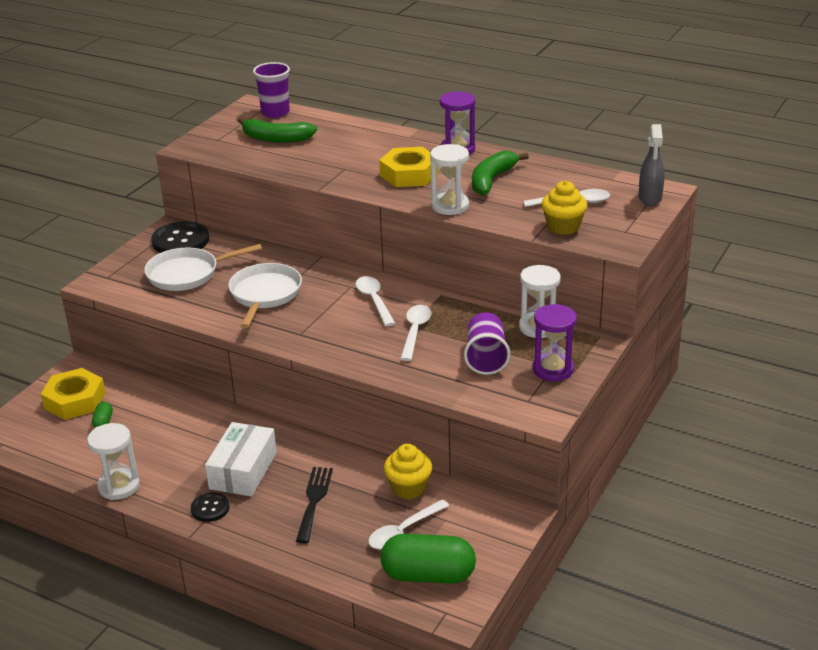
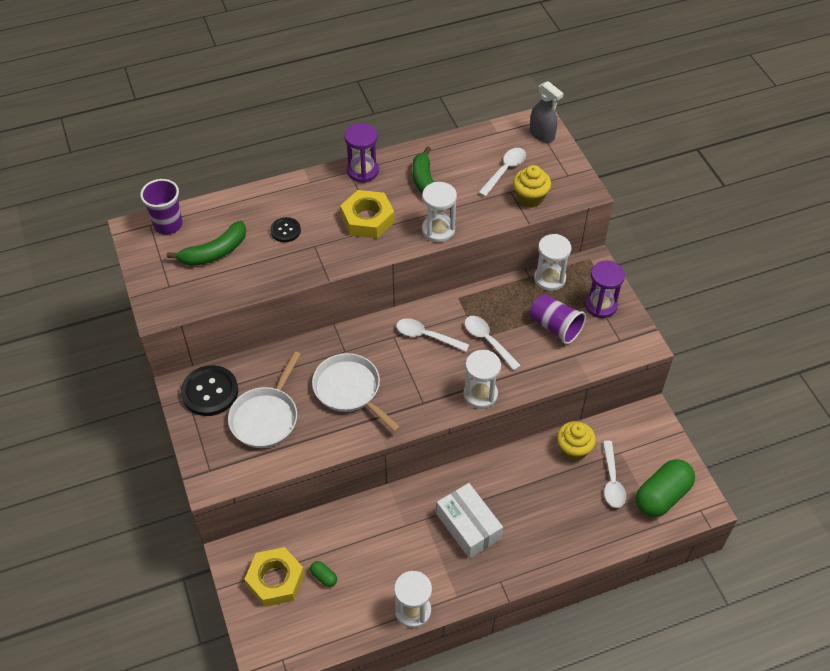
camera: 50 degrees left, 20 degrees up
black button [191,493,230,522] -> black button moved to [270,217,301,242]
black fork [296,467,333,543] -> none
none -> white hourglass [463,350,501,409]

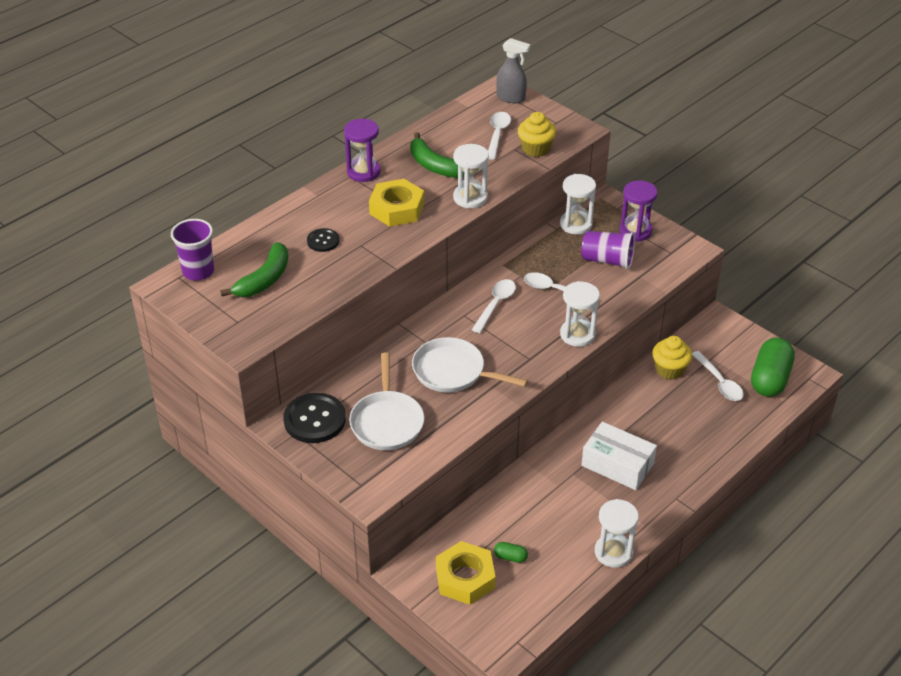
camera: 25 degrees left, 10 degrees down
white spoon [396,318,469,352] -> white spoon turned 120 degrees clockwise [472,279,516,333]

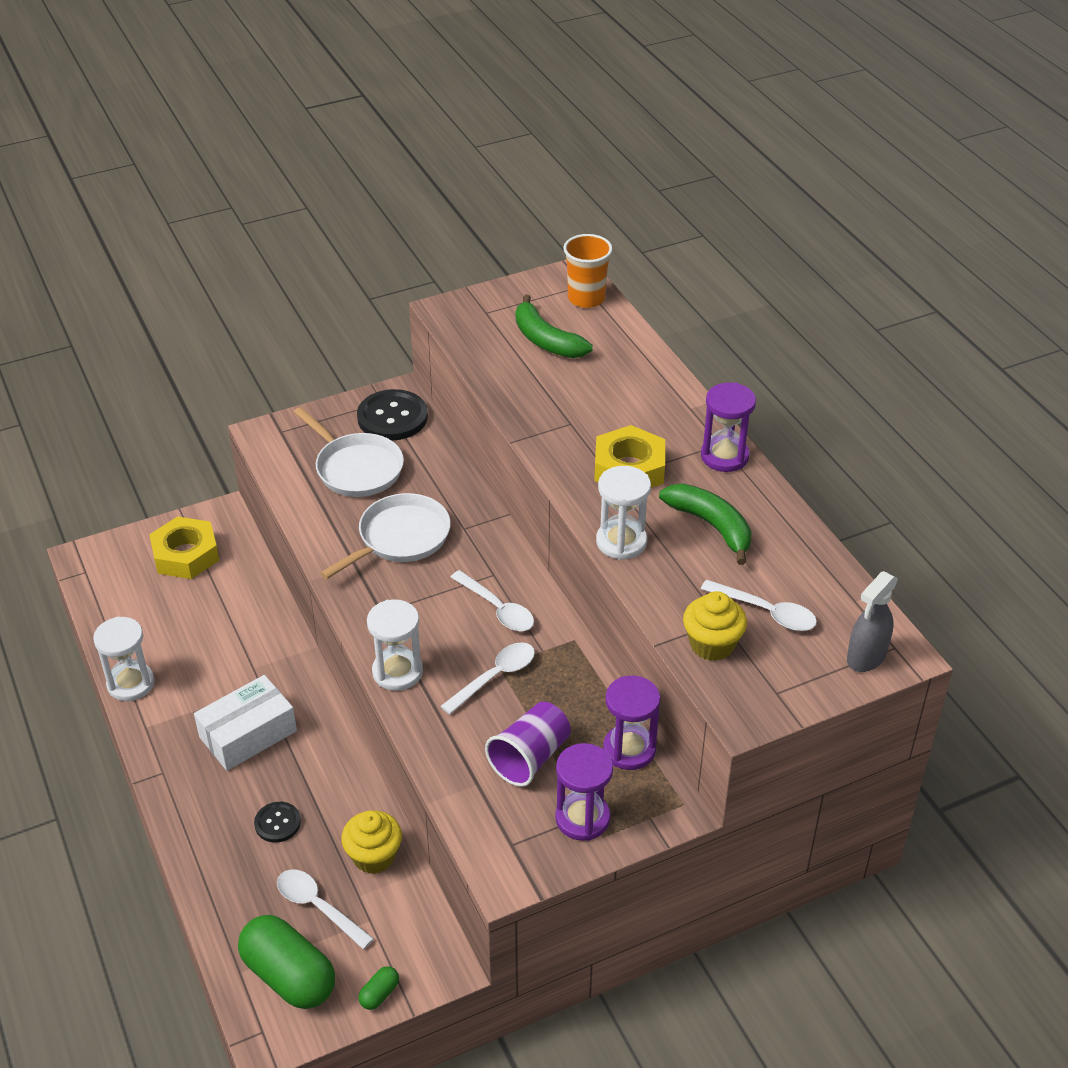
camera: 110 degrees right, 0 degrees up
purple cup [171,219,214,281] -> orange cup [563,234,613,308]
black button [307,228,339,252] -> black button moved to [254,802,301,843]
white pan [349,352,424,450] -> white pan turned 150 degrees counterclockwise [294,407,404,497]
green banana [410,132,464,178] -> green banana turned 75 degrees clockwise [659,484,752,565]
green capsule [494,542,528,563] -> green capsule moved to [358,966,399,1010]
white hourglass [560,174,596,235] -> purple hourglass [603,676,660,770]
white spoon [692,351,744,401] -> white spoon turned 45 degrees clockwise [277,869,374,949]

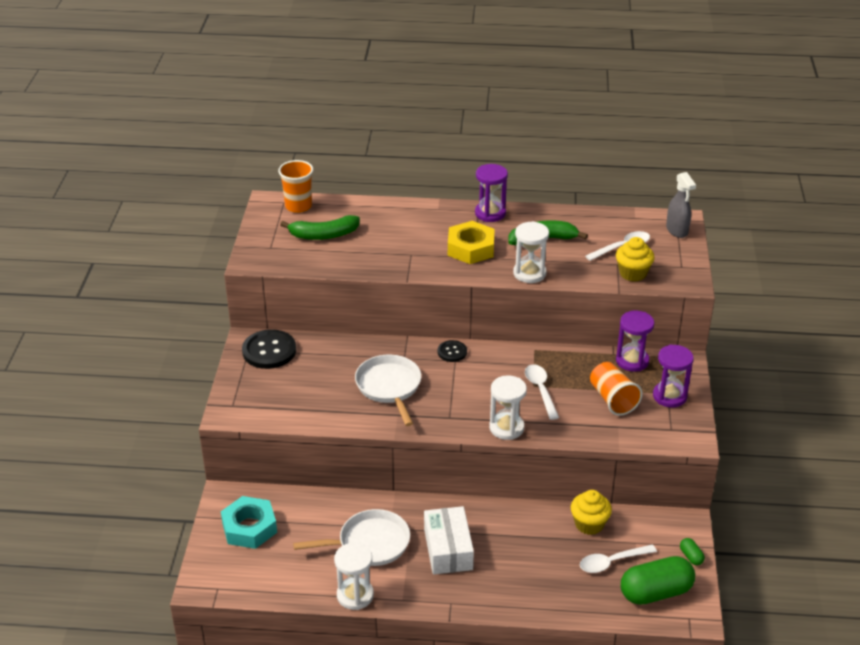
camera: 60 degrees left, 5 degrees down
yellow nut [149,516,219,579] -> turquoise nut [221,496,277,549]
black button [254,802,301,843] -> black button moved to [438,340,467,362]
white pan [294,407,404,497] -> white pan moved to [293,509,410,566]
white spoon [451,570,534,631] -> none
purple cup [485,701,571,787] -> orange cup [590,362,643,416]

